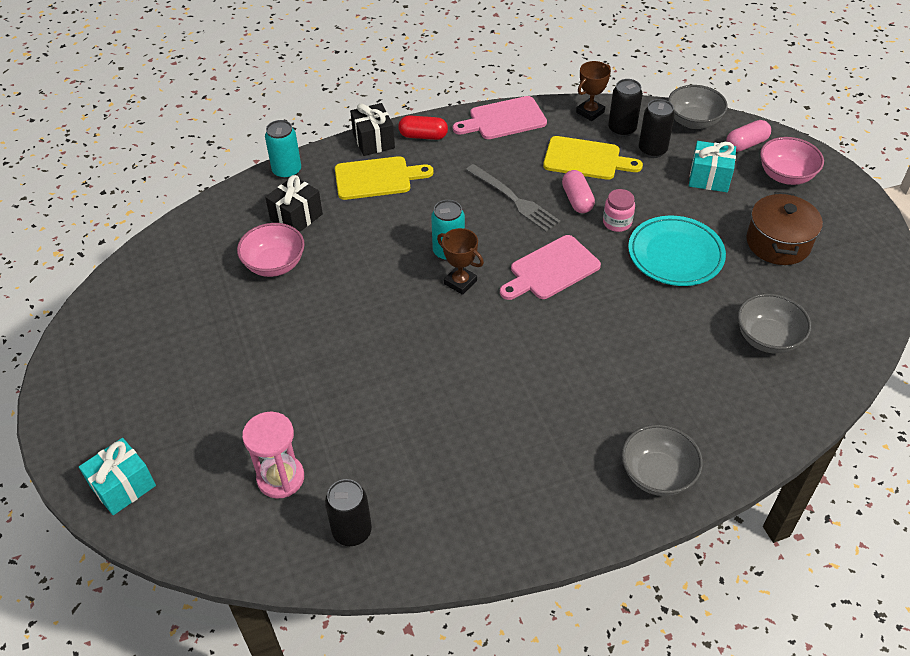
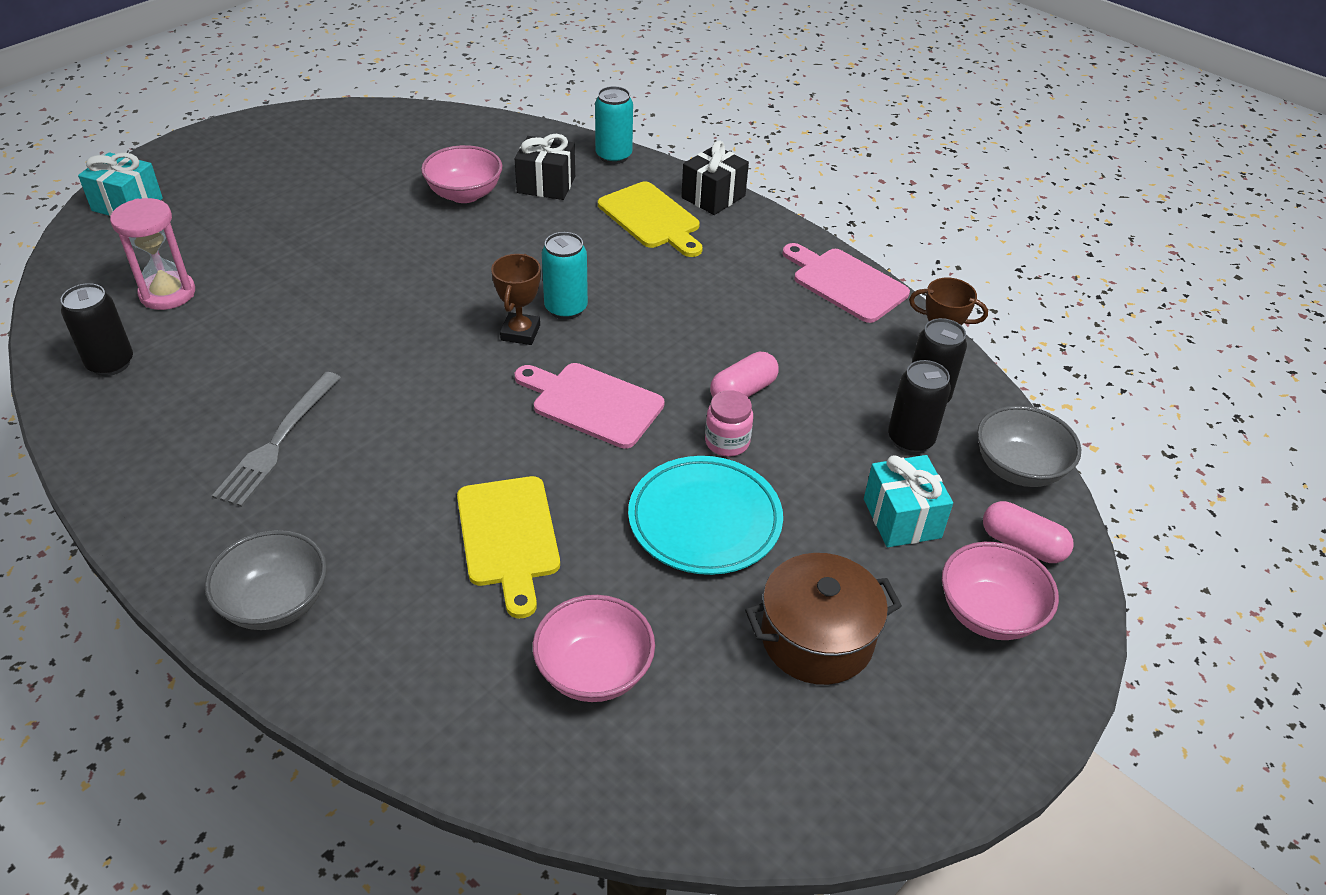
camera: 60 degrees right, 5 degrees down
red capsule [398,115,448,140] -> none
grey fork [466,164,560,232] -> grey fork moved to [212,372,341,507]
yellow cutting board [543,136,643,180] -> yellow cutting board moved to [457,476,560,618]
grey bowl [738,293,811,354] -> pink bowl [533,595,655,702]

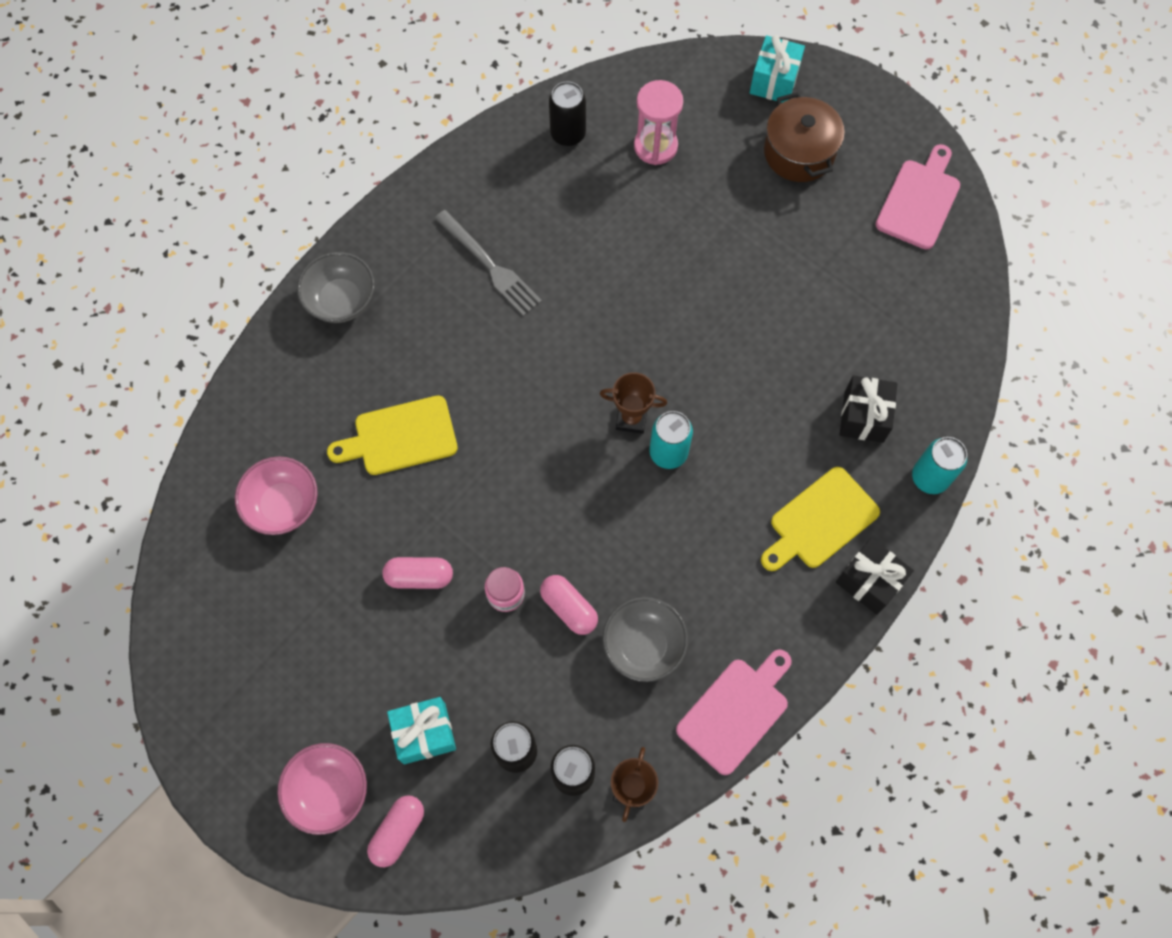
camera: 90 degrees right, 25 degrees up
grey fork [212,372,341,507] -> grey fork turned 150 degrees counterclockwise [435,210,542,316]
pink bowl [421,145,503,203] -> none
pink cutting board [515,363,664,449] -> pink cutting board moved to [875,144,960,250]
turquoise plate [628,456,783,575] -> pink capsule [383,557,453,589]
brown pot [745,553,902,685] -> brown pot moved to [764,92,845,182]
grey bowl [977,405,1081,487] -> grey bowl moved to [603,597,688,682]

